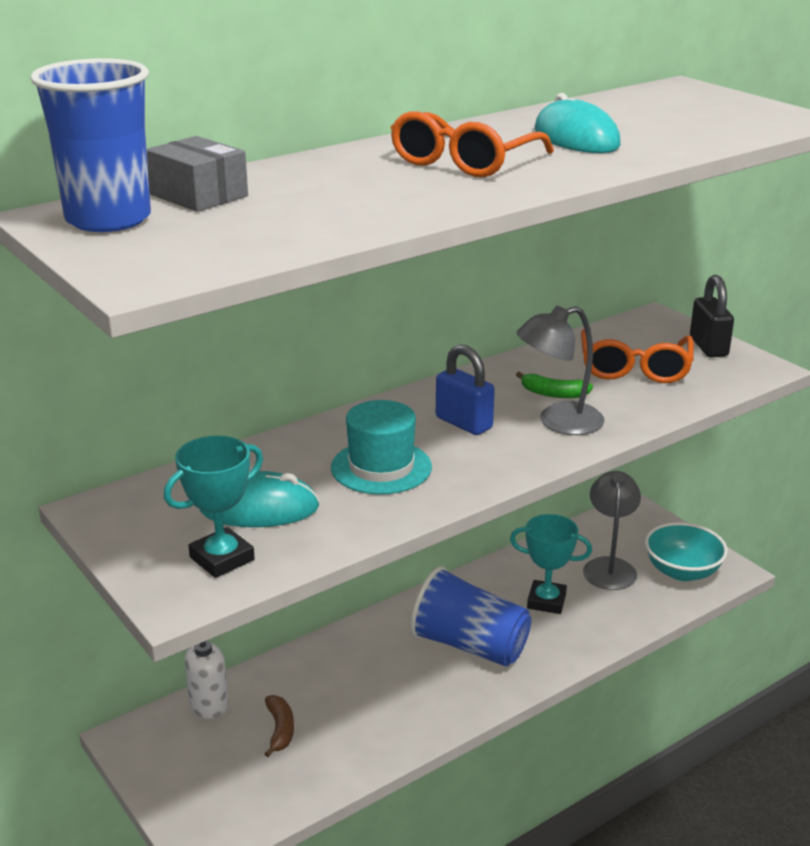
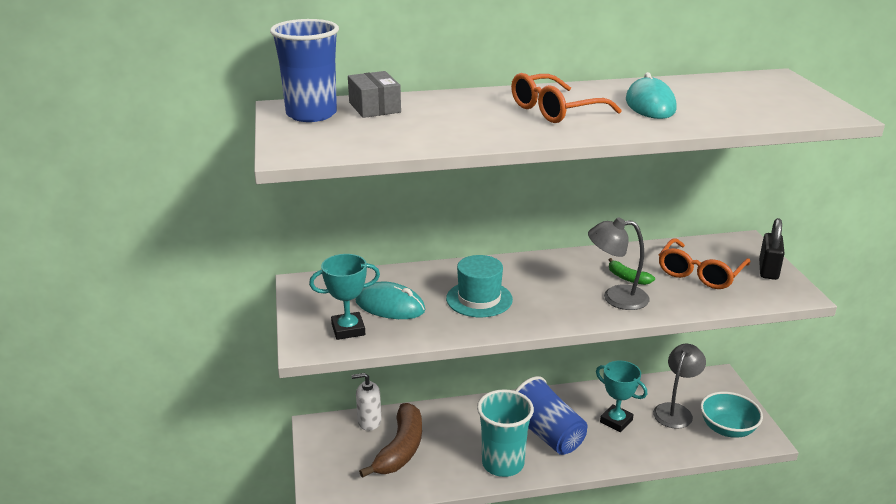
camera: 25 degrees right, 0 degrees up
brown banana [264,695,294,757] -> brown banana [359,403,422,478], size x2.08
blue padlock [436,344,495,435] -> none
none -> turquoise cup [477,389,534,477]

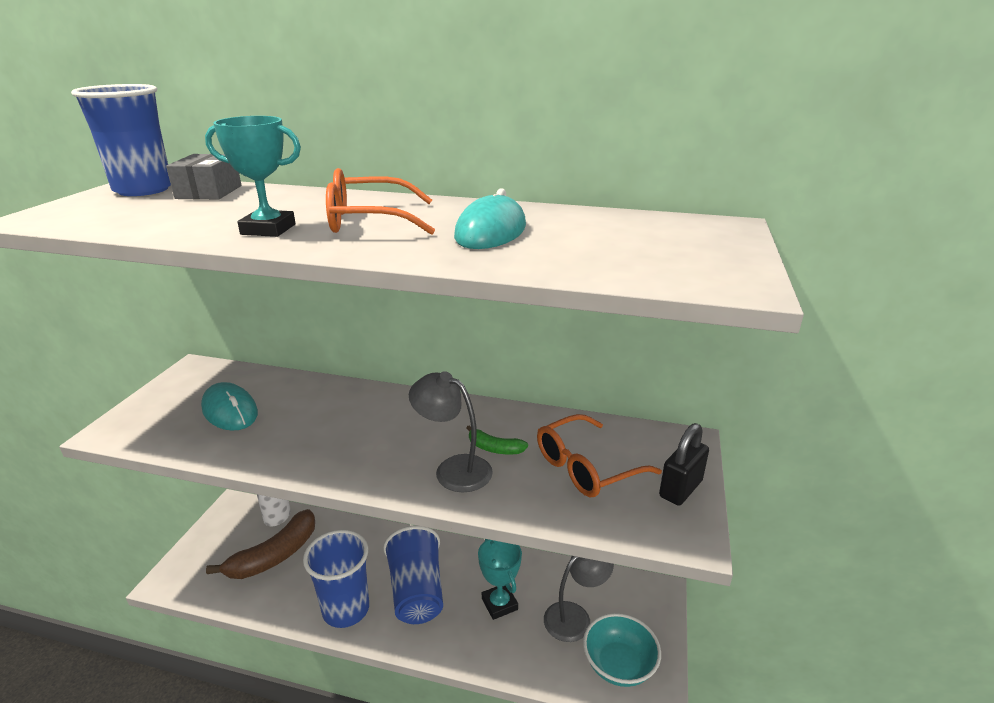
camera: 25 degrees right, 0 degrees up
turquoise trophy [309,254,380,340] -> turquoise trophy moved to [205,116,301,237]
turquoise hat [446,255,513,317] -> none
turquoise cup [477,389,534,477] -> blue cup [303,530,369,628]
green banana [609,258,655,285] -> green banana turned 45 degrees counterclockwise [466,425,528,454]

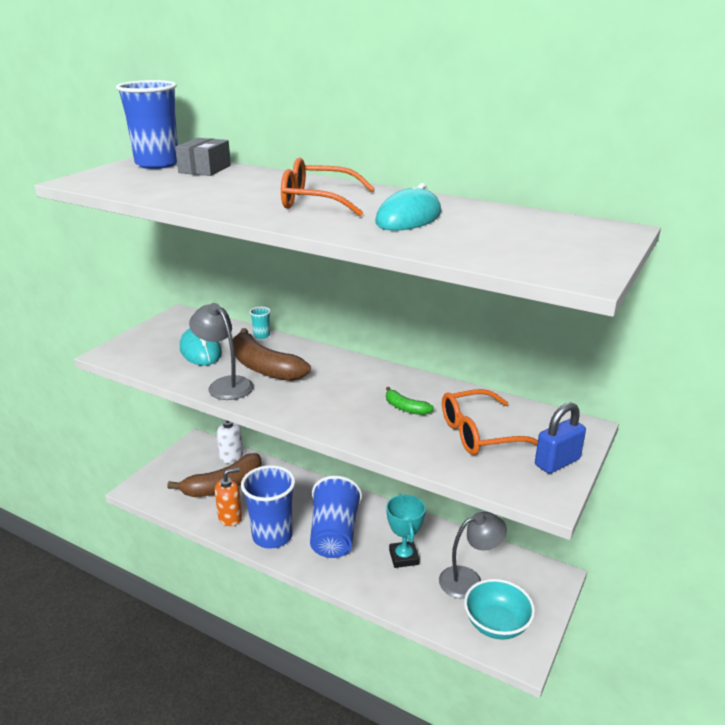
camera: 15 degrees right, 0 degrees up
turquoise trophy [205,116,301,237] -> none
grey lamp [409,371,493,492] -> grey lamp moved to [189,303,253,400]
black padlock [659,423,709,506] -> blue padlock [535,402,586,474]
none -> orange soap dispenser [215,468,242,526]
none -> brown banana [233,328,311,381]
none -> turquoise cup [250,307,271,339]

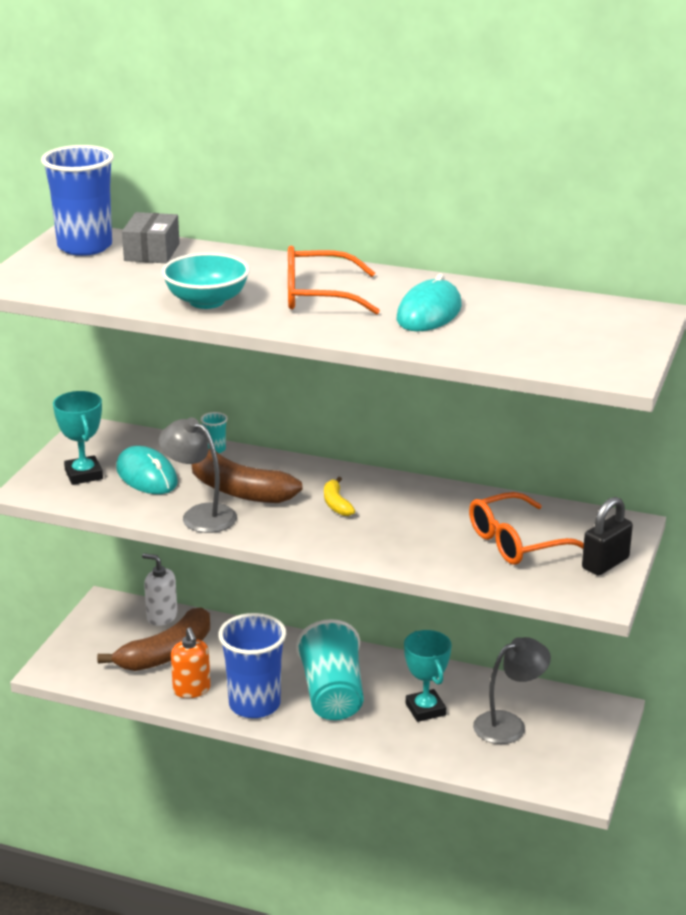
camera: 10 degrees left, 0 degrees up
orange soap dispenser [215,468,242,526] -> orange soap dispenser turned 105 degrees clockwise [171,627,211,698]
blue cup [310,476,362,558] -> turquoise cup [296,619,363,720]
green banana [386,387,434,415] -> none
turquoise bowl [464,579,535,640] -> turquoise bowl moved to [161,252,250,309]
blue padlock [535,402,586,474] -> black padlock [582,497,633,576]
none -> turquoise trophy [53,391,103,485]
none -> yellow banana [324,477,355,516]

